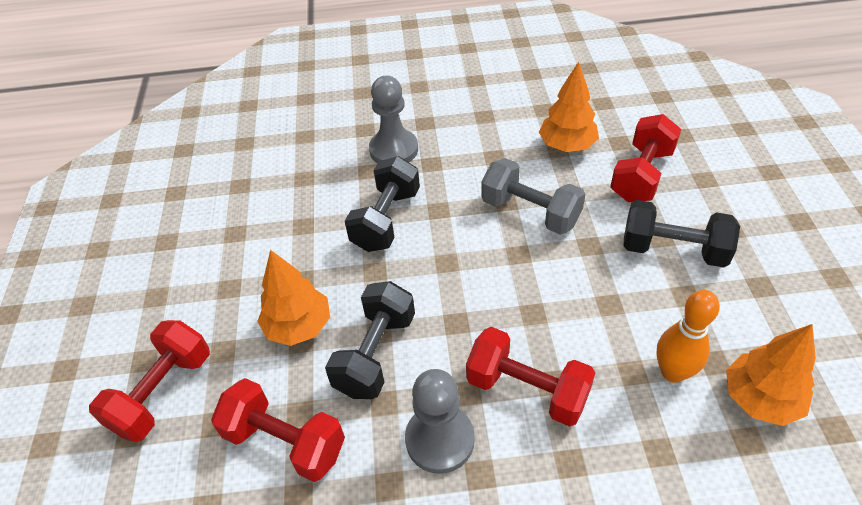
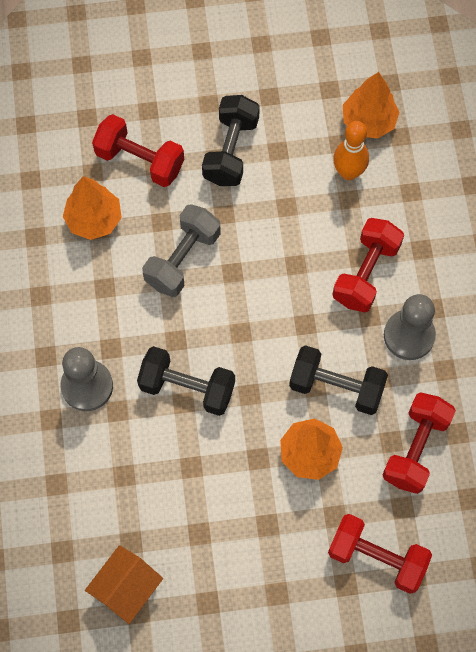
camera: 95 degrees left, 20 degrees up
none -> orange house [85,545,163,624]

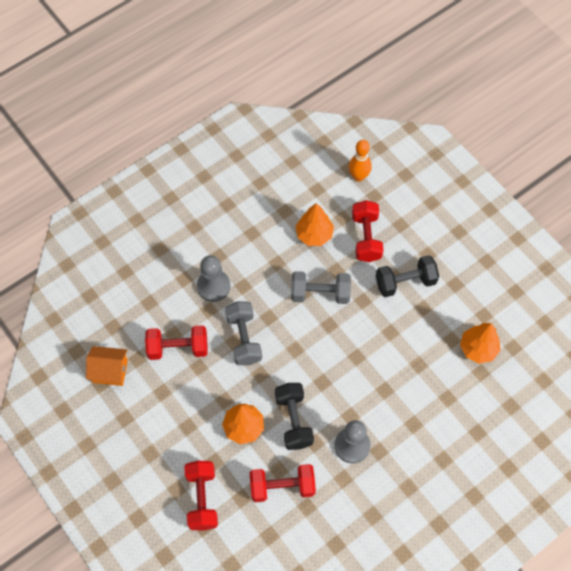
camera: 60 degrees right, 5 degrees down
black dumbbell [137,346,235,416] -> grey dumbbell [225,301,262,365]
red dumbbell [332,218,404,312] -> red dumbbell moved to [145,325,208,360]
orange bowling pin [333,121,369,180] -> orange bowling pin moved to [349,140,372,182]

